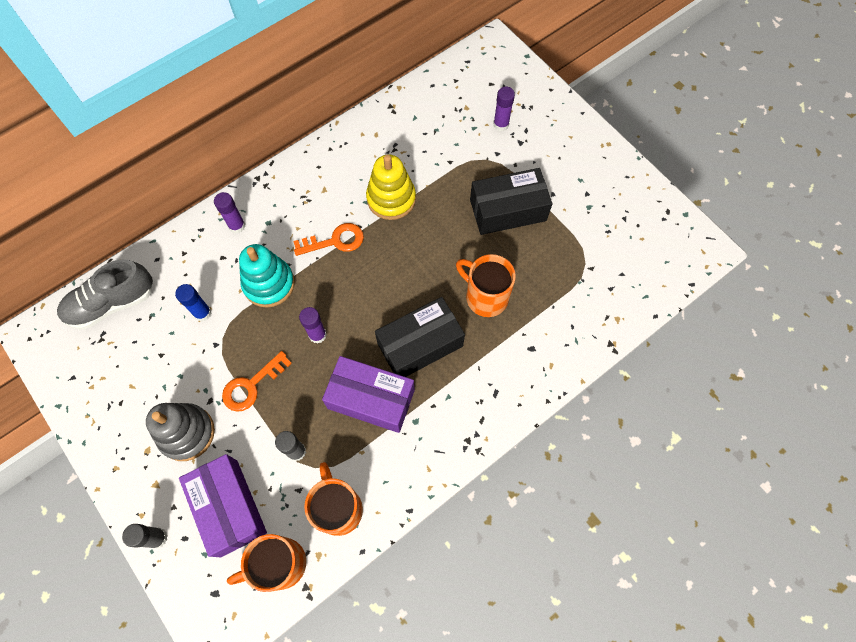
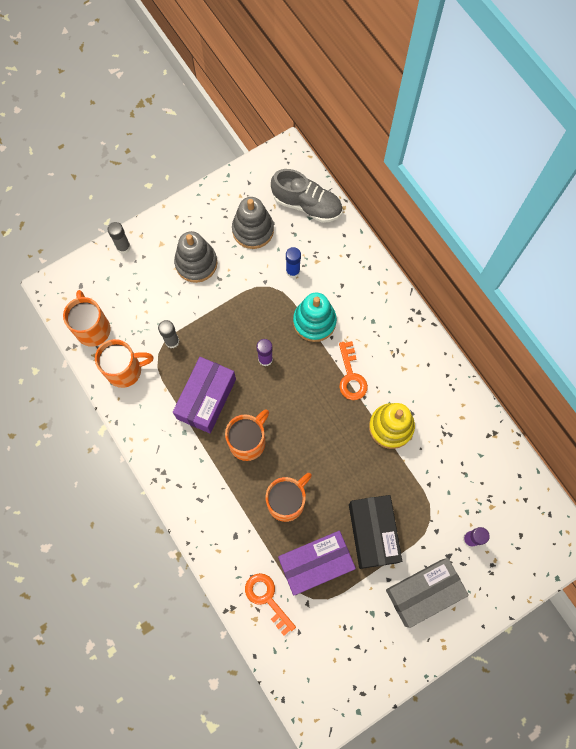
camera: 95 degrees right, 5 degrees up
grey shoe [57,259,153,330] -> grey shoe turned 135 degrees clockwise [271,169,342,223]
purple box [179,454,267,557] -> purple box moved to [278,531,356,595]
purple glue stick [214,192,245,233] -> none
orange key [222,351,292,412] -> orange key moved to [245,573,296,636]
black box [375,297,465,377] -> orange mug [225,409,269,461]
none -> grey stacking toy [232,197,274,249]
none -> grey box [386,558,469,628]

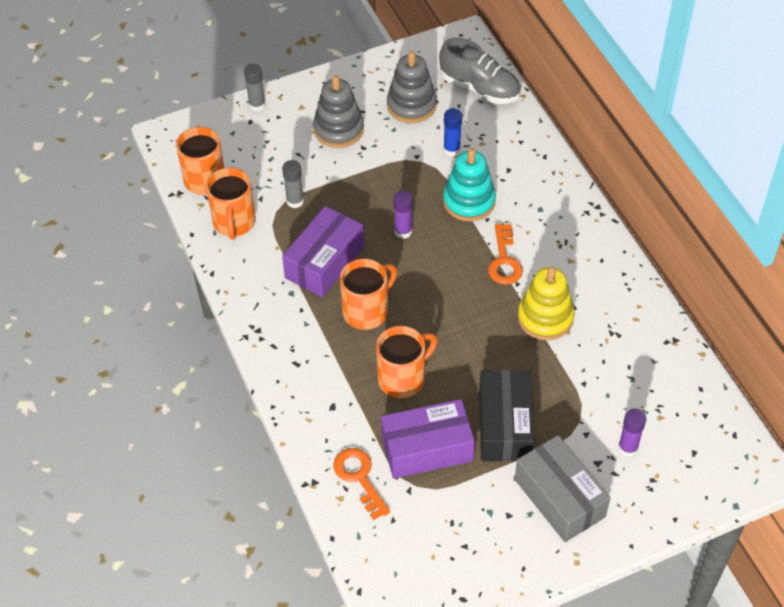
camera: 10 degrees right, 20 degrees down
orange mug [95,339,154,388] -> orange mug turned 90 degrees clockwise [206,168,256,240]
grey box [386,558,469,628] -> grey box turned 75 degrees clockwise [515,435,610,542]

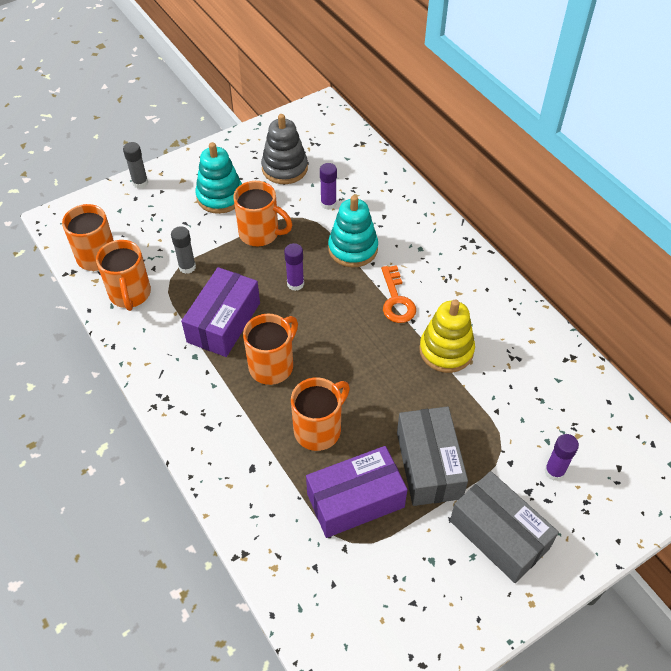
camera: 10 degrees left, 0 degrees up
grey stacking toy [313,75,364,148] -> turquoise stacking toy [195,142,242,214]
orange key [333,448,390,520] -> none
grey shoe [439,38,521,104] -> none
blue glue stick [443,108,462,156] -> purple glue stick [320,163,337,210]
black box [479,370,535,462] -> grey box [397,406,468,506]
none -> orange mug [233,181,292,246]

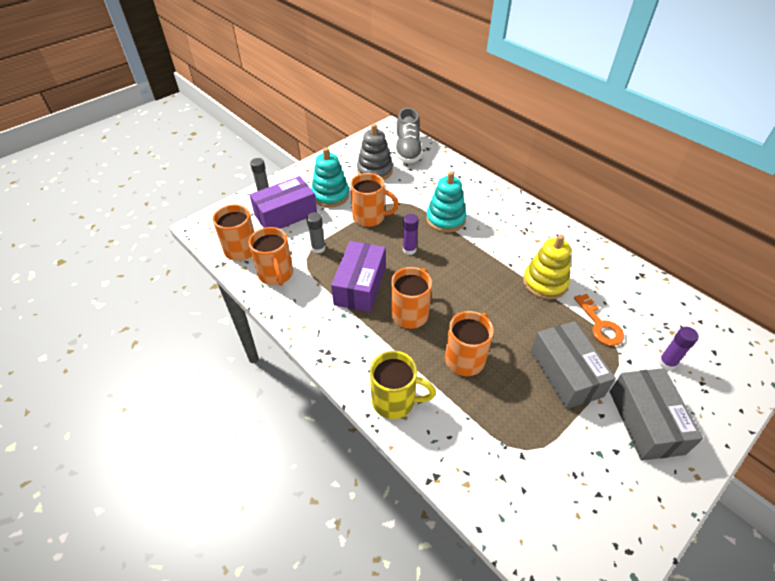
camera: 10 degrees left, 5 degrees down
purple box [306,446,408,538] -> purple box moved to [250,176,317,229]
purple glue stick [320,163,337,210] -> none
orange key [381,265,416,323] -> orange key moved to [574,294,624,346]
grey box [450,471,559,583] -> grey box turned 45 degrees clockwise [610,368,703,461]
none -> yellow mug [370,351,436,419]
none -> grey shoe [396,108,423,163]

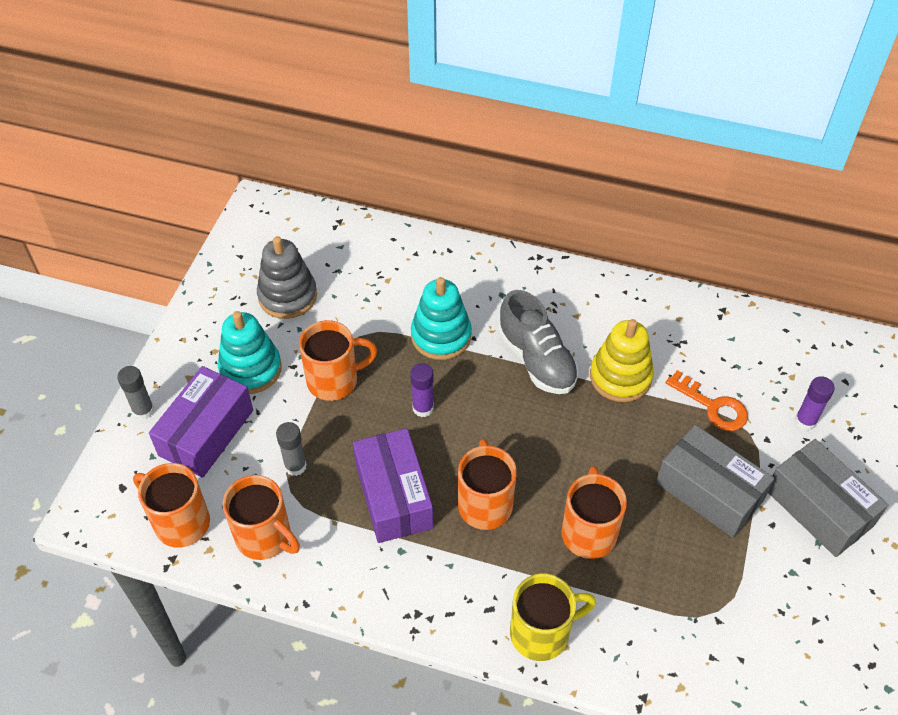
camera: 30 degrees left, 5 degrees up
grey shoe [396,108,423,163] -> grey shoe moved to [499,290,579,394]

